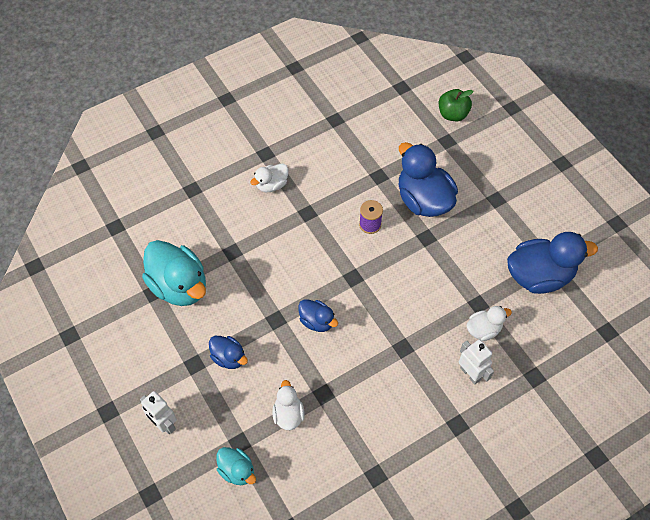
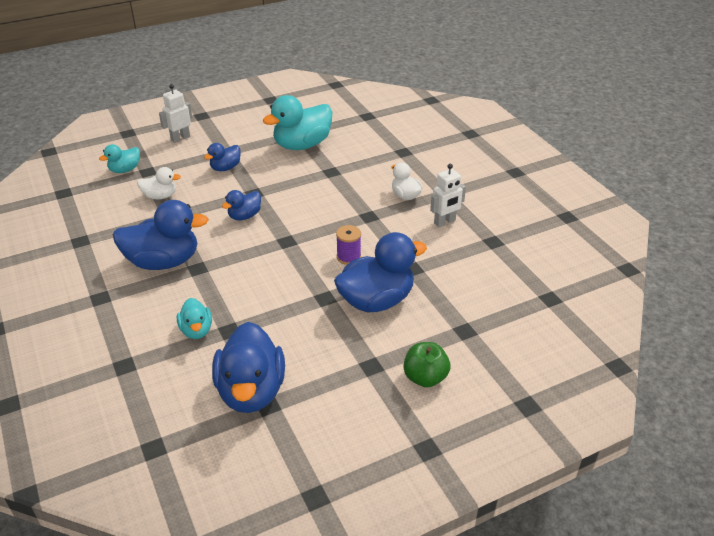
camera: 95 degrees right, 20 degrees down
green apple [439,89,473,121] -> green apple moved to [403,342,450,387]
white robot [459,339,494,384] -> white robot moved to [430,164,466,227]
white duck [467,306,512,341] -> turquoise duck [177,298,212,339]
none -> blue duck [113,200,209,270]

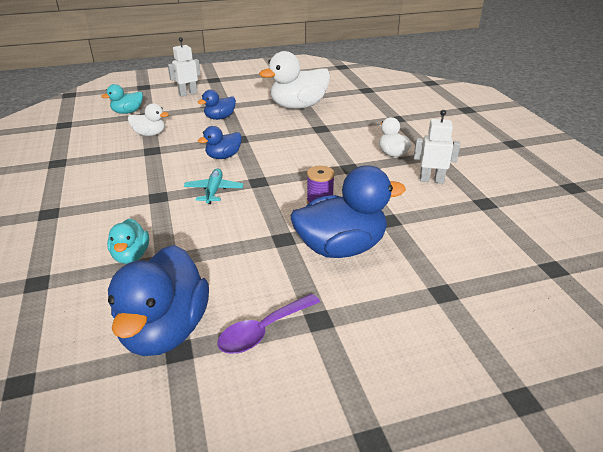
camera: 10 degrees right, 5 degrees down
blue duck [113,200,209,270] -> none
turquoise duck [262,95,332,150] -> white duck [259,51,330,109]
green apple [403,342,450,387] -> none
white robot [430,164,466,227] -> white robot turned 150 degrees counterclockwise [414,110,460,183]
none -> turquoise plane [184,168,244,204]
none -> purple spoon [217,293,320,354]

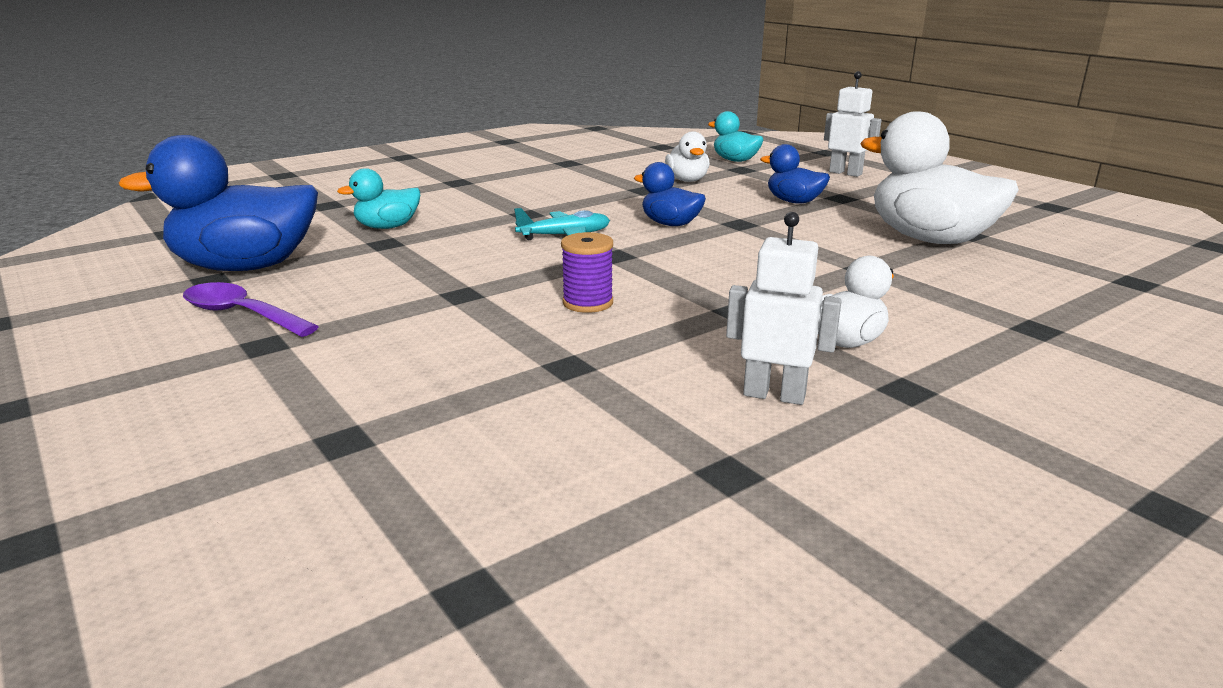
camera: 70 degrees right, 10 degrees down
blue duck [291,165,406,258] -> none
white robot [414,110,460,183] -> white robot turned 60 degrees counterclockwise [726,212,842,405]

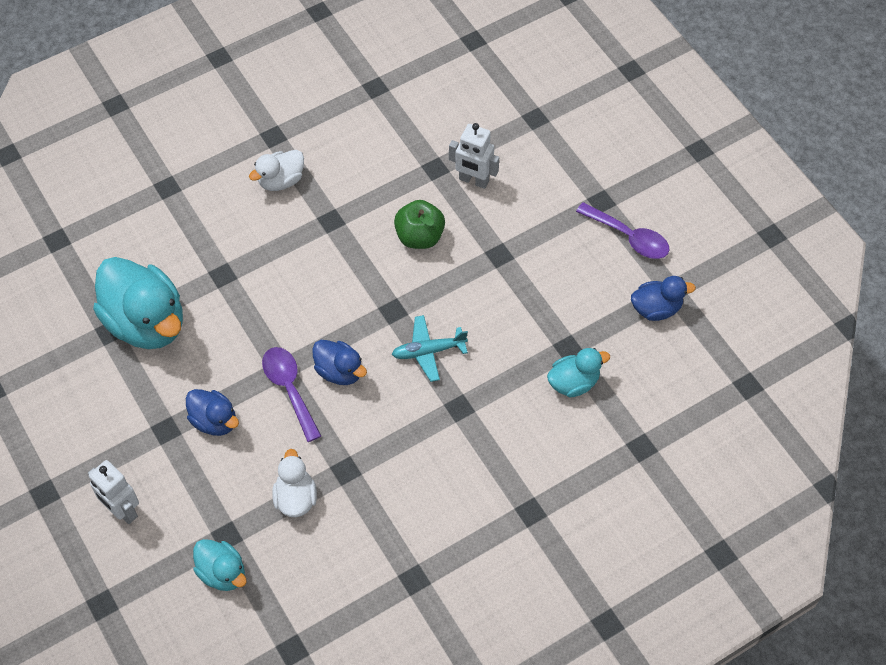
camera: 175 degrees left, 35 degrees up
blue duck [119,135,318,271] -> blue duck [631,276,696,321], size x0.52
purple spool [561,232,613,313] -> green apple [394,200,445,249]
white robot [726,212,842,405] -> white robot moved to [449,123,499,189]
white duck [860,111,1019,244] -> turquoise duck [93,257,183,349]
none -> purple spoon [262,347,321,442]

